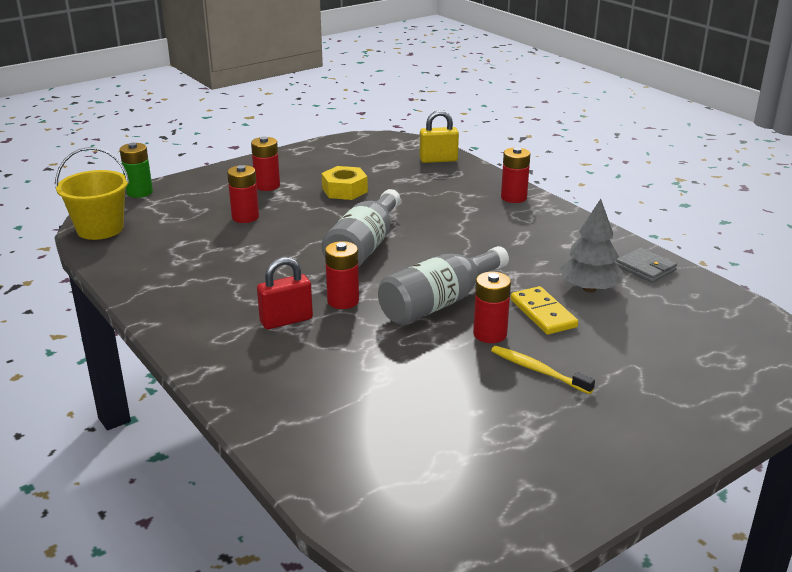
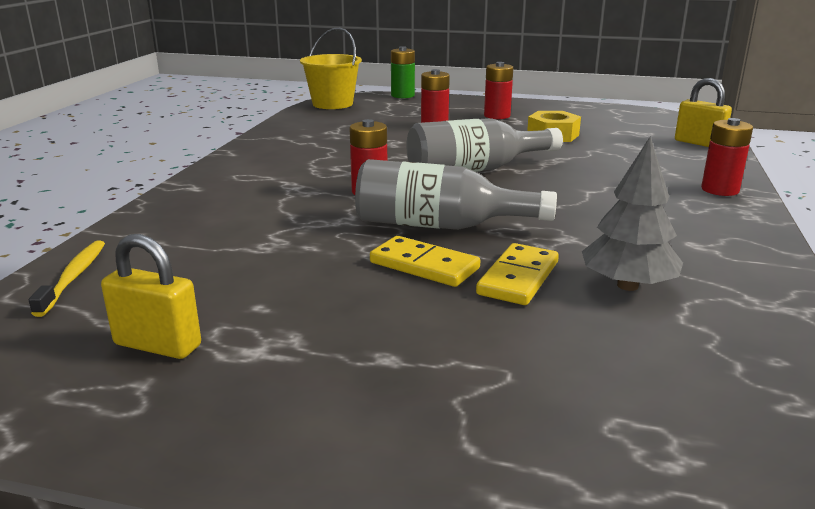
camera: 50 degrees right, 5 degrees down
red padlock [257,257,313,329] -> none
red battery [473,272,511,343] -> yellow domino [370,236,480,287]
yellow toothbrush [491,346,595,394] -> yellow toothbrush moved to [29,240,105,317]
grey wallet [616,247,677,283] -> none
none -> yellow padlock [101,234,201,359]

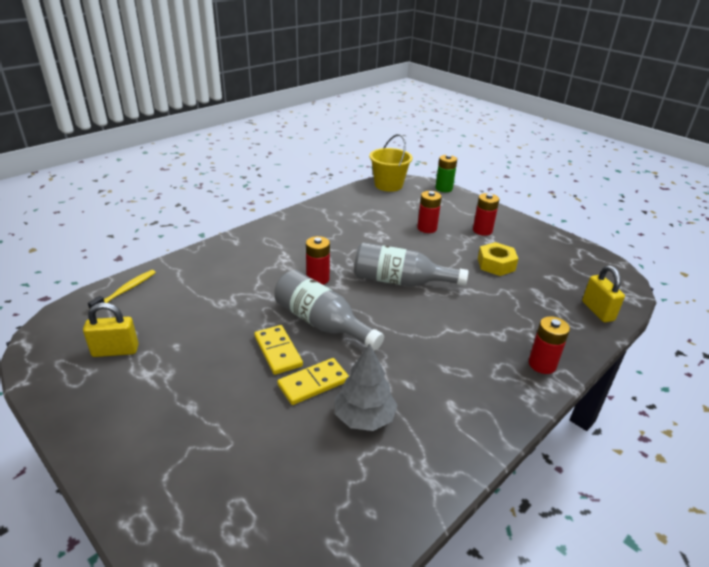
camera: 30 degrees right, 10 degrees up
yellow padlock [101,234,201,359] -> yellow padlock turned 60 degrees counterclockwise [83,303,139,357]

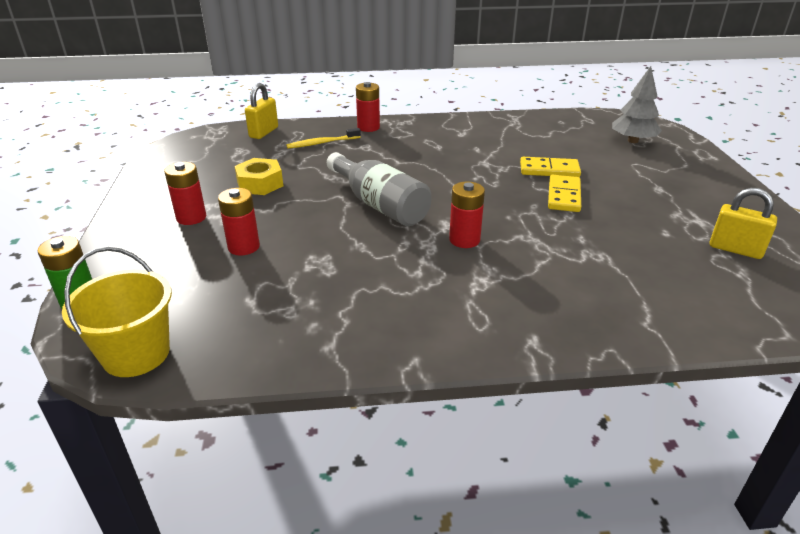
camera: 140 degrees left, 0 degrees up
yellow toothbrush [88,270,156,309] -> yellow toothbrush moved to [286,128,361,149]
grey bottle [274,270,384,351] -> none
grey tree [335,344,398,431] -> grey tree moved to [612,66,662,143]

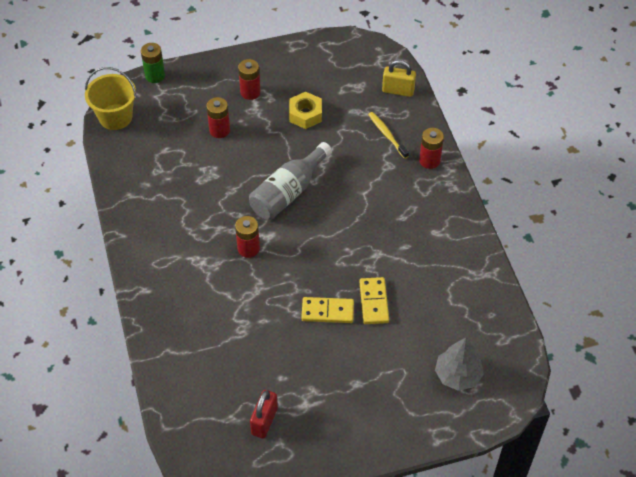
camera: 80 degrees right, 20 degrees up
yellow padlock [710,188,777,259] -> red padlock [250,390,278,439]

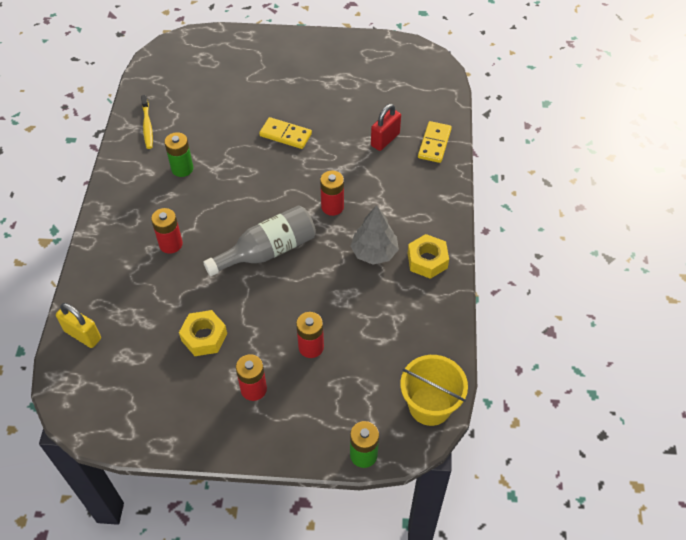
camera: 160 degrees left, 0 degrees up
red padlock [250,390,278,439] -> red padlock moved to [371,104,401,151]
yellow domino [359,277,389,324] -> yellow domino moved to [418,121,452,163]
yellow toothbrush [368,112,409,159] -> yellow toothbrush moved to [141,95,153,149]
red battery [419,128,444,169] -> red battery moved to [151,208,183,254]
grey tree [435,338,484,391] -> grey tree moved to [351,205,399,264]
none -> green battery [164,132,193,177]
none -> yellow nut [408,234,449,279]

